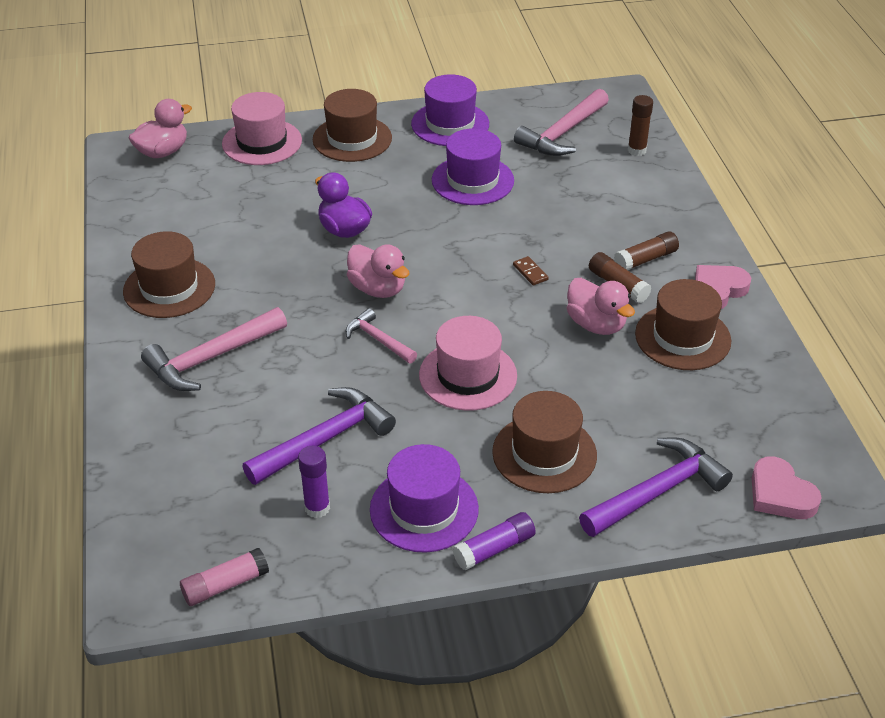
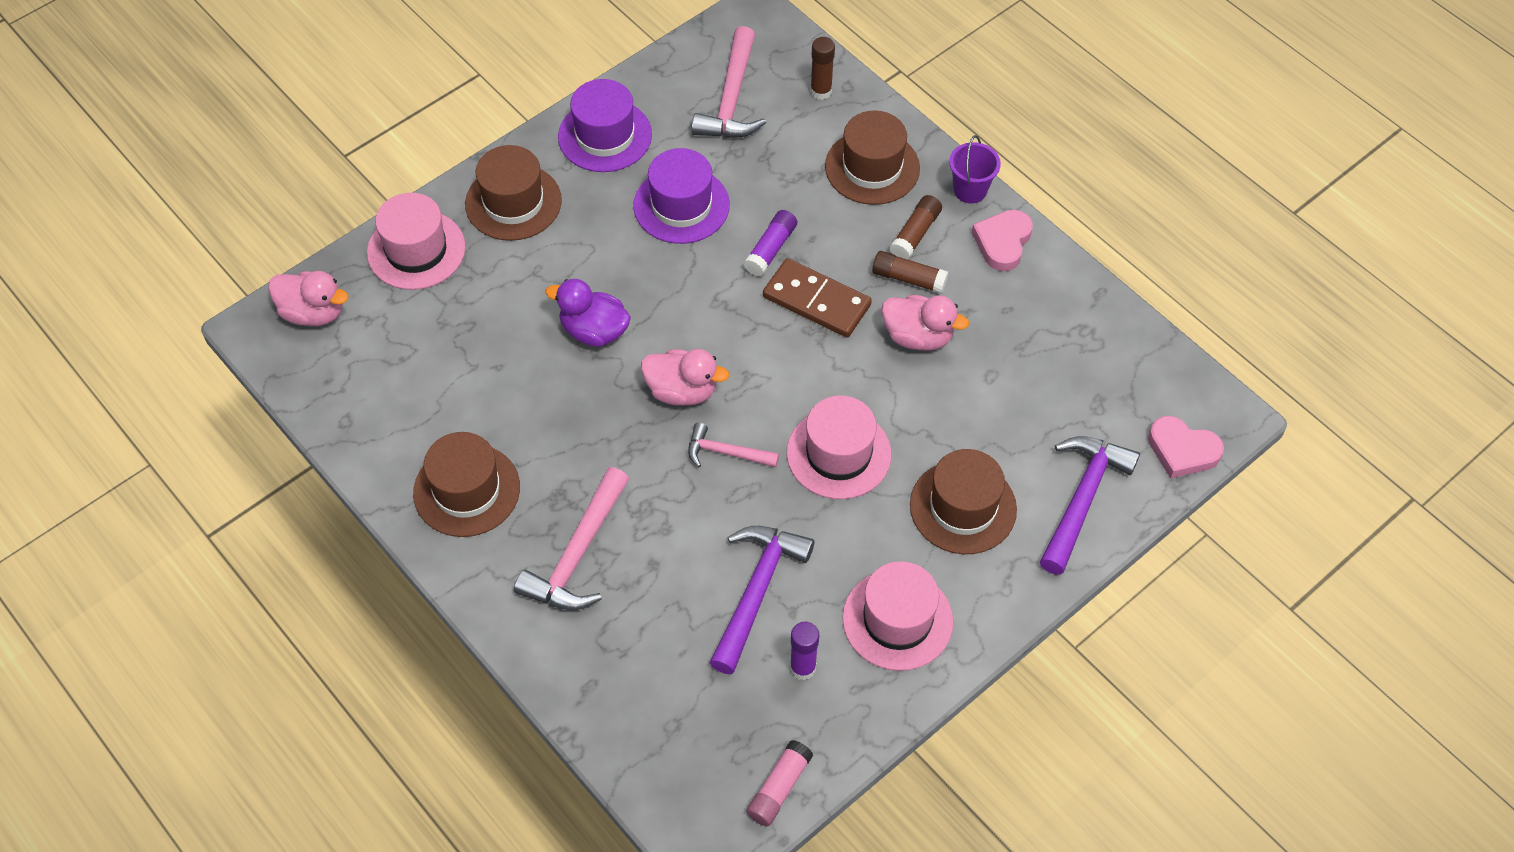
camera: 30 degrees left, 15 degrees up
pink duck [129,99,192,158] -> pink duck turned 90 degrees clockwise [268,271,349,326]
purple hat [370,444,479,553] -> pink hat [842,561,953,671]
purple glue stick [453,512,536,571] -> purple glue stick moved to [744,210,797,277]
brown domino [513,256,549,285] -> brown domino [763,258,872,337], size x2.37
brown hat [635,279,731,370] -> brown hat moved to [825,111,920,205]
none -> purple bucket [949,135,1001,203]

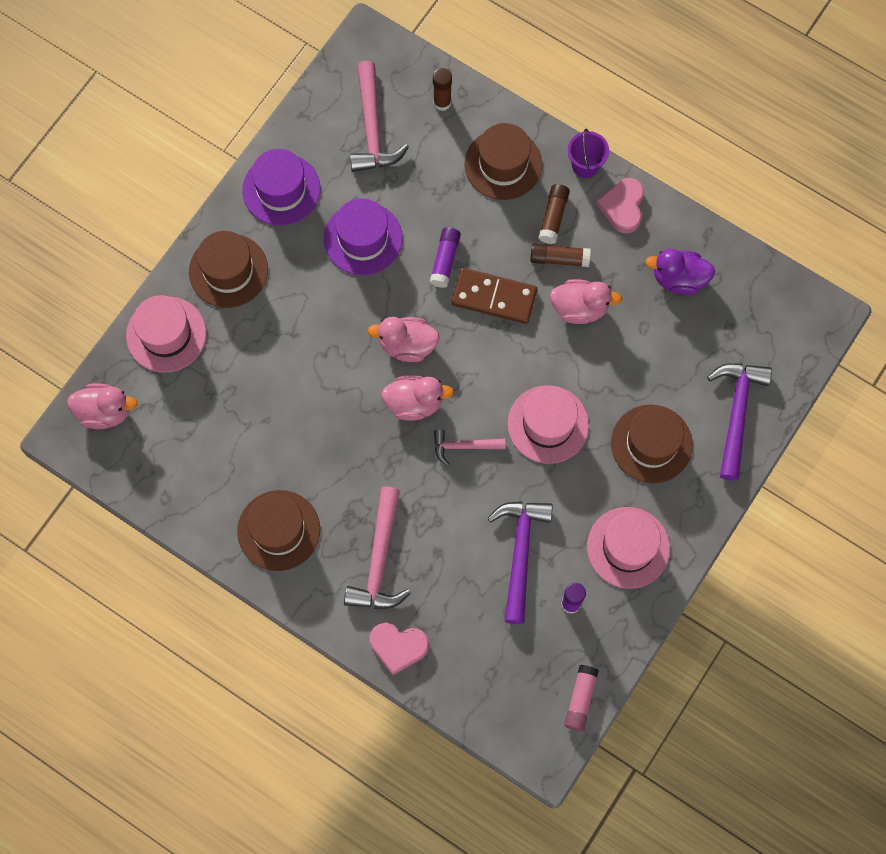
camera: 15 degrees left, 15 degrees up
purple duck [545,279,631,347] -> purple duck moved to [645,249,715,295]
pink heart [1148,416,1224,478] -> pink heart moved to [369,623,429,675]
none -> pink duck [367,317,440,362]

